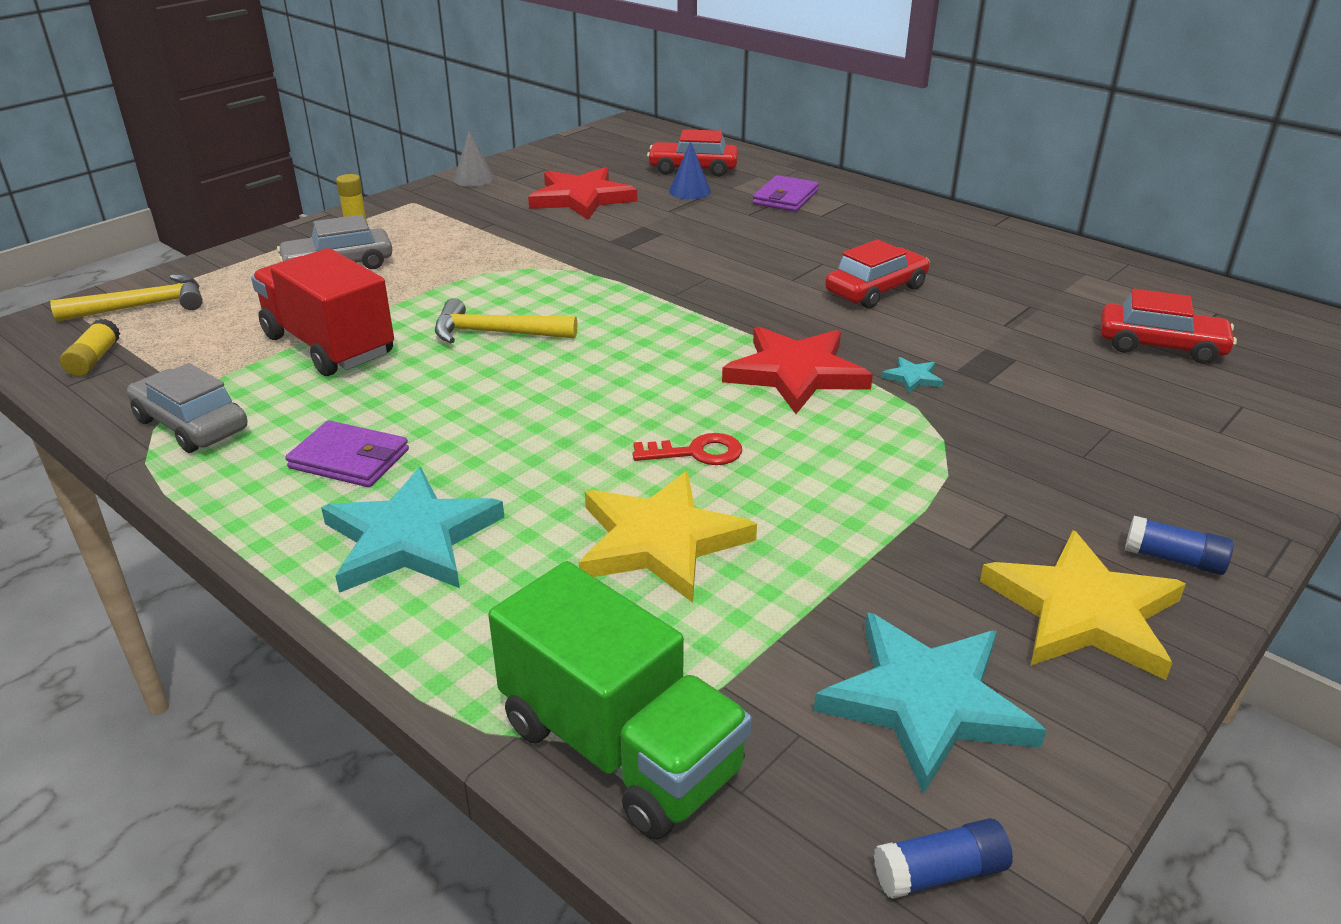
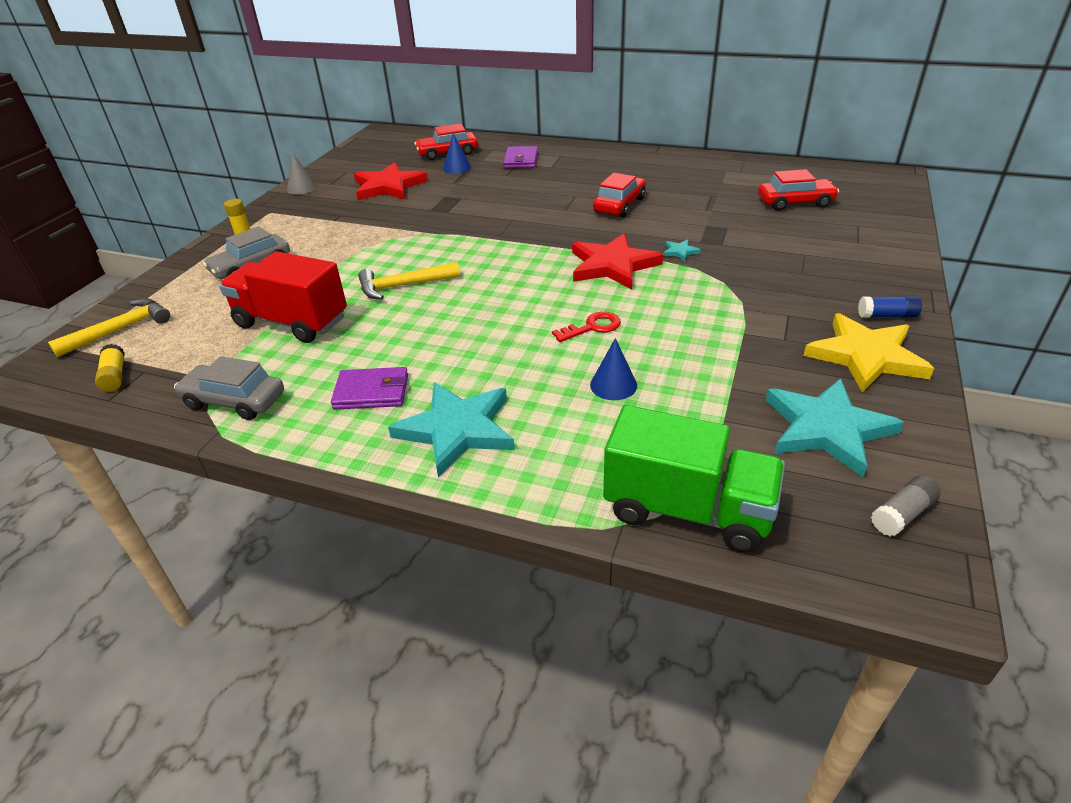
camera: 20 degrees left, 5 degrees up
yellow star [579,471,757,603] -> blue cone [590,338,637,400]
blue glue stick [874,818,1013,899] -> grey glue stick [871,475,941,536]

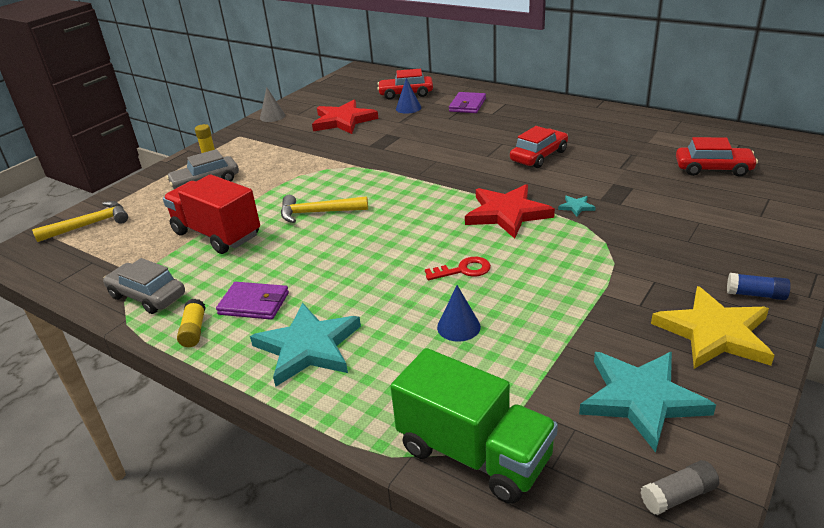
camera: 15 degrees right, 5 degrees down
yellow glue stick [95,344,125,392] -> yellow glue stick moved to [177,299,206,347]

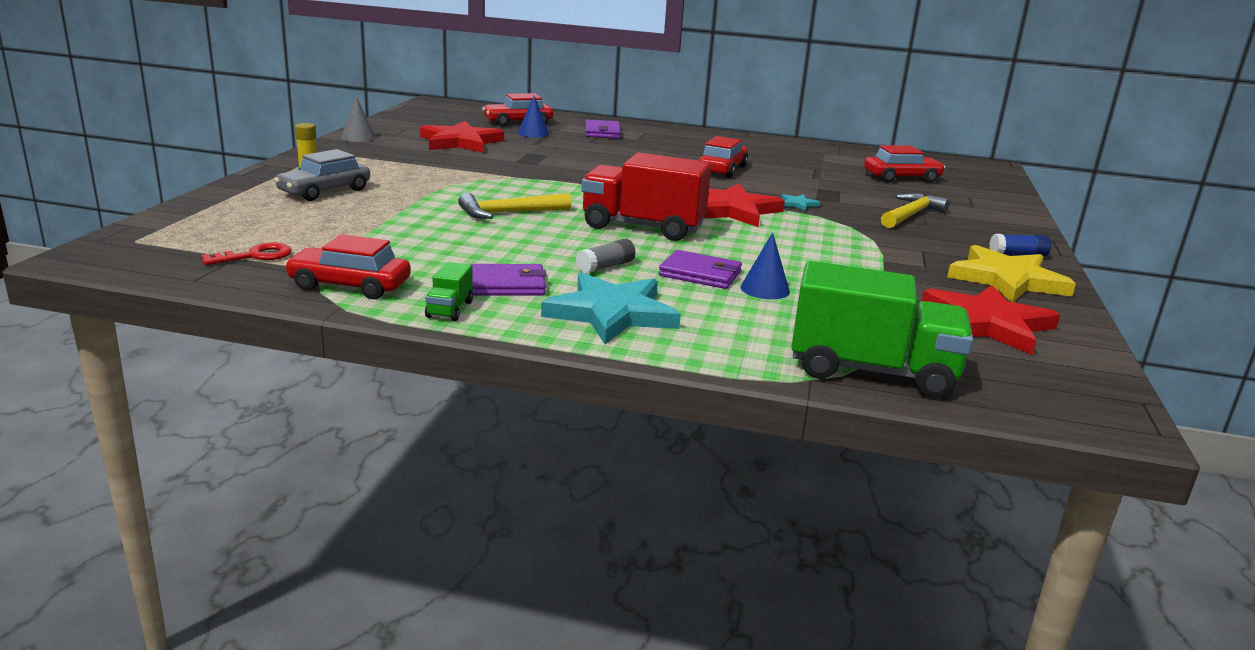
camera: 25 degrees left, 10 degrees down
yellow hammer [32,201,128,242] -> yellow hammer moved to [881,193,950,228]
grey car [103,258,185,314] -> red car [284,234,411,299]
red truck [163,174,260,254] -> red truck moved to [581,152,711,241]
yellow glue stick [177,299,206,347] -> green truck [425,262,473,321]
red key [425,257,491,280] -> red key moved to [201,243,292,265]
turquoise star [579,352,716,453] -> red star [922,285,1060,355]
grey glue stick [640,460,719,515] -> grey glue stick moved to [576,239,636,274]
none -> purple wallet [659,250,742,289]

